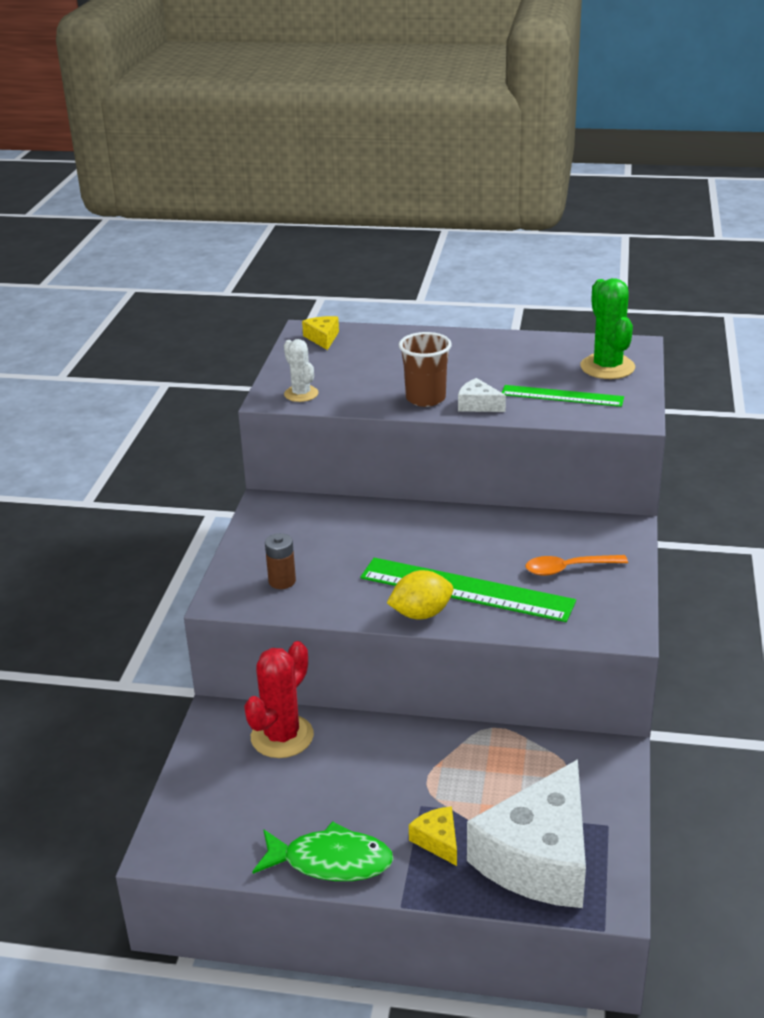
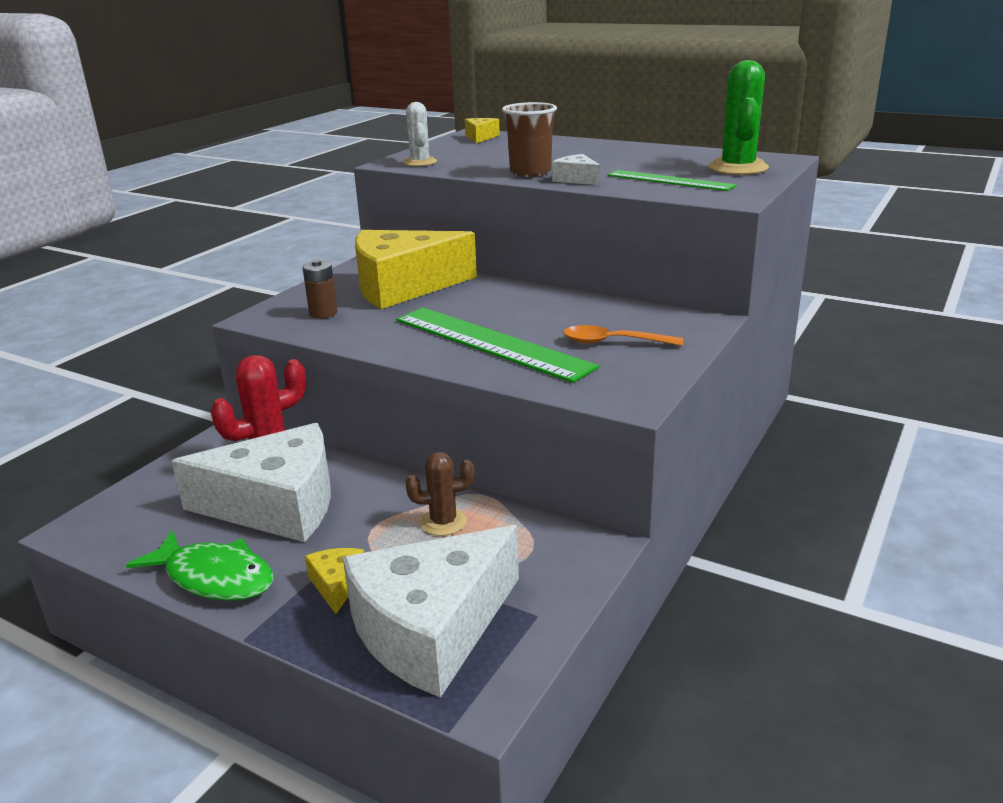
camera: 20 degrees right, 5 degrees down
yellow lemon [387,570,453,619] -> none
none -> white cheese [172,423,331,542]
none -> yellow cheese [355,230,477,309]
none -> brown cactus [406,452,475,536]

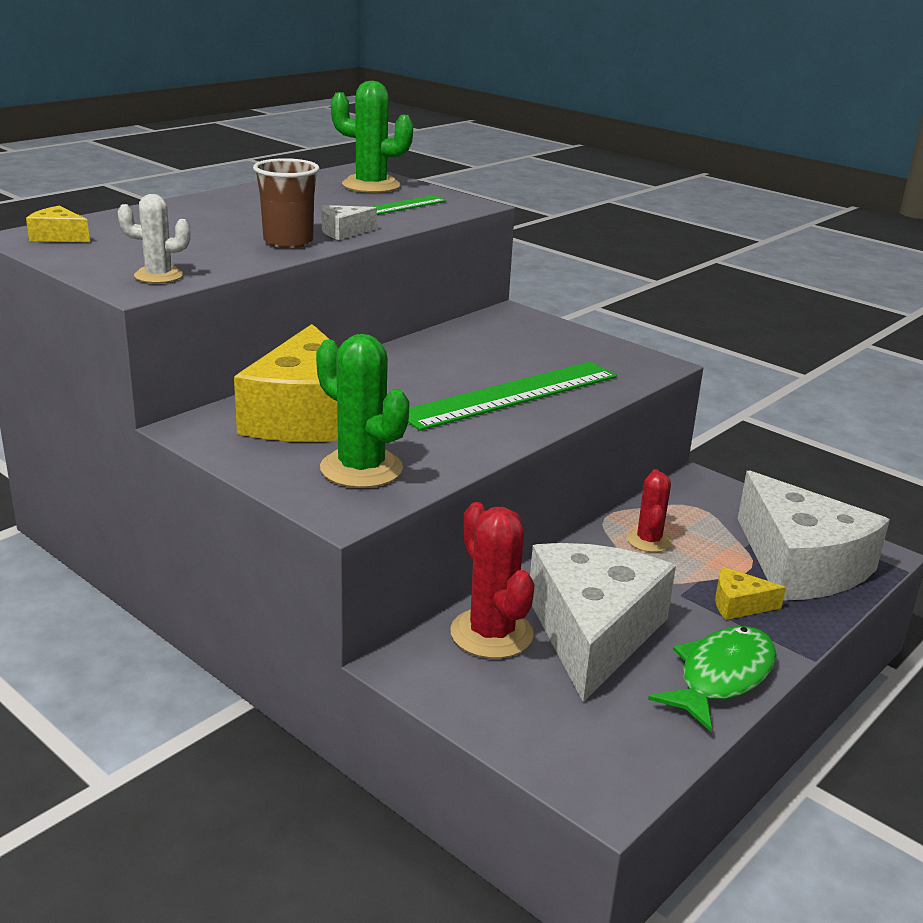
camera: 80 degrees left, 0 degrees up
brown battery [302,260,338,318] -> green cactus [316,334,410,488]
brown cactus [406,452,475,536] -> red cactus [627,469,672,552]
orange spoon [563,325,683,346] -> none

